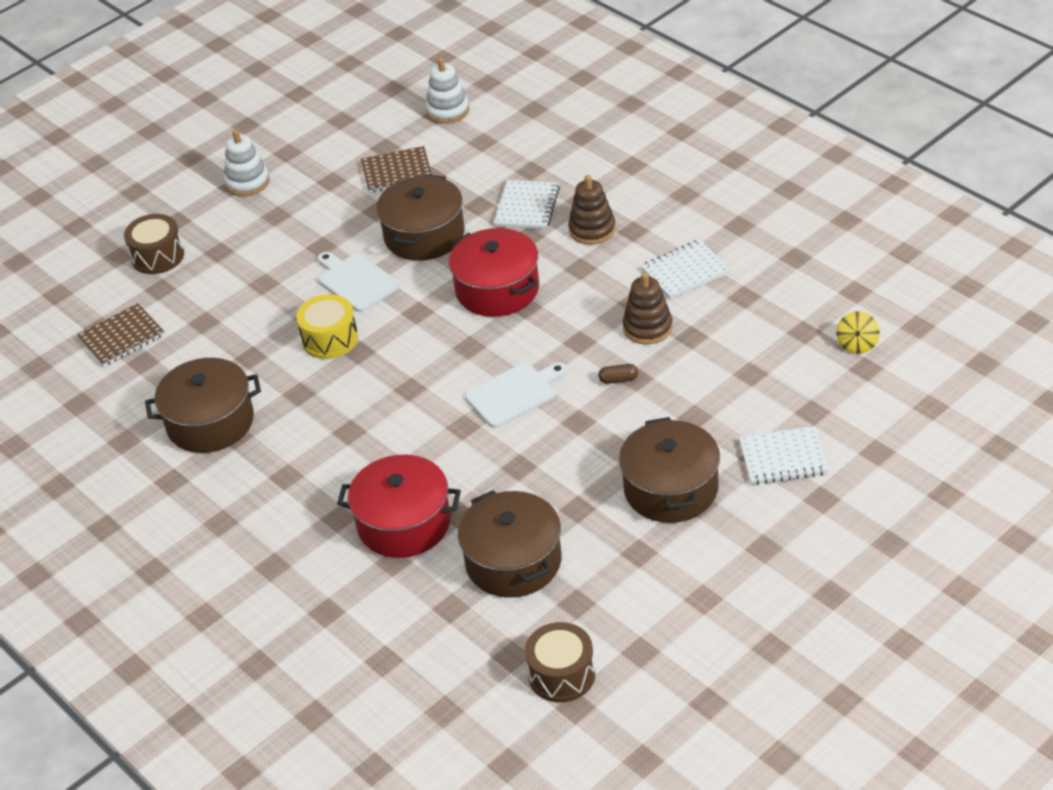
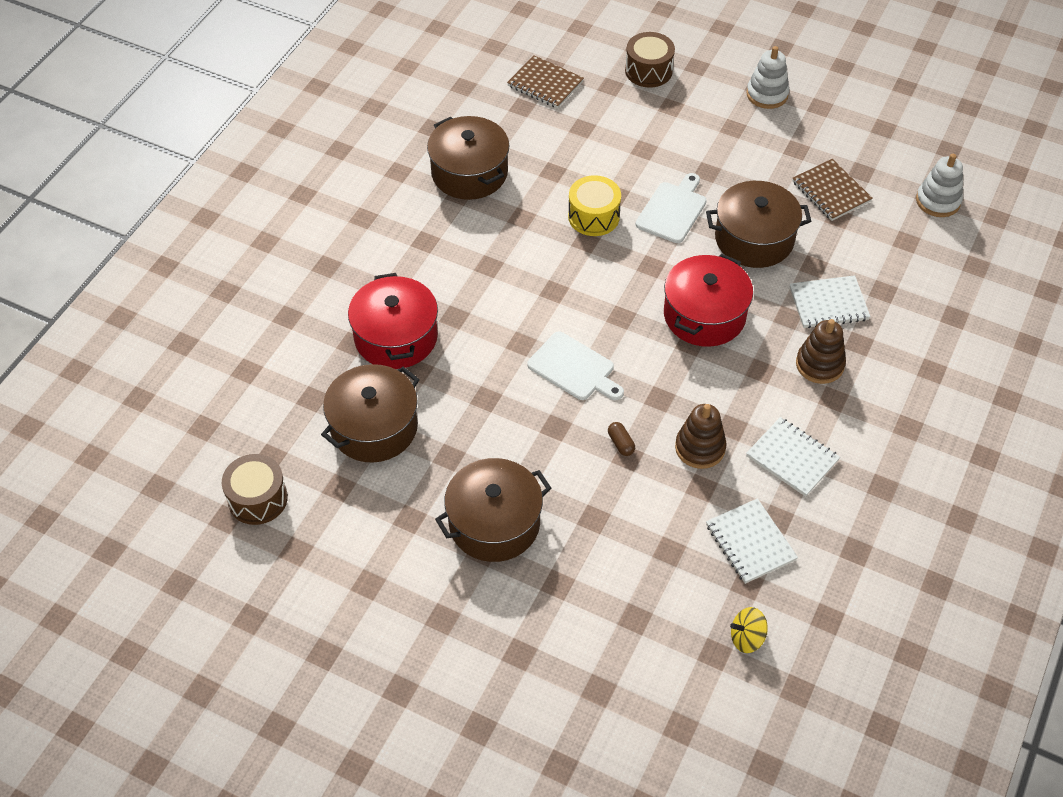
camera: 65 degrees right, 10 degrees up
white notebook [739,426,828,485] -> white notebook moved to [706,498,798,584]

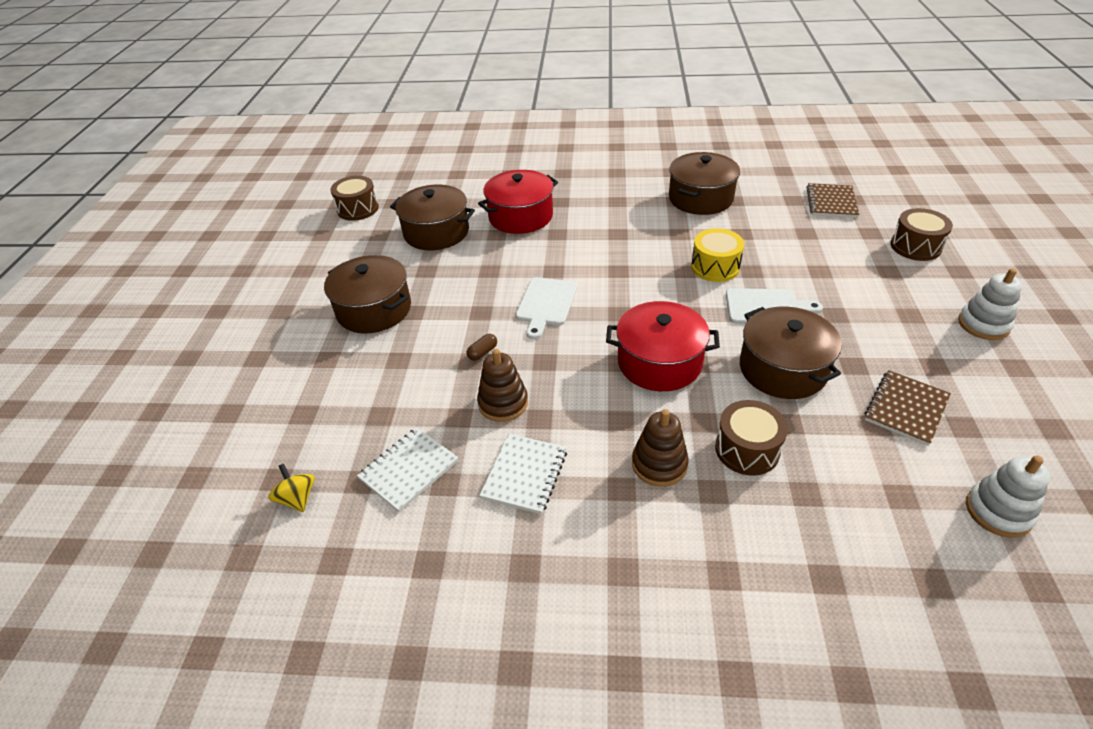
camera: 70 degrees right, 10 degrees down
white notebook [790,275,871,328] -> brown drum [715,400,788,476]

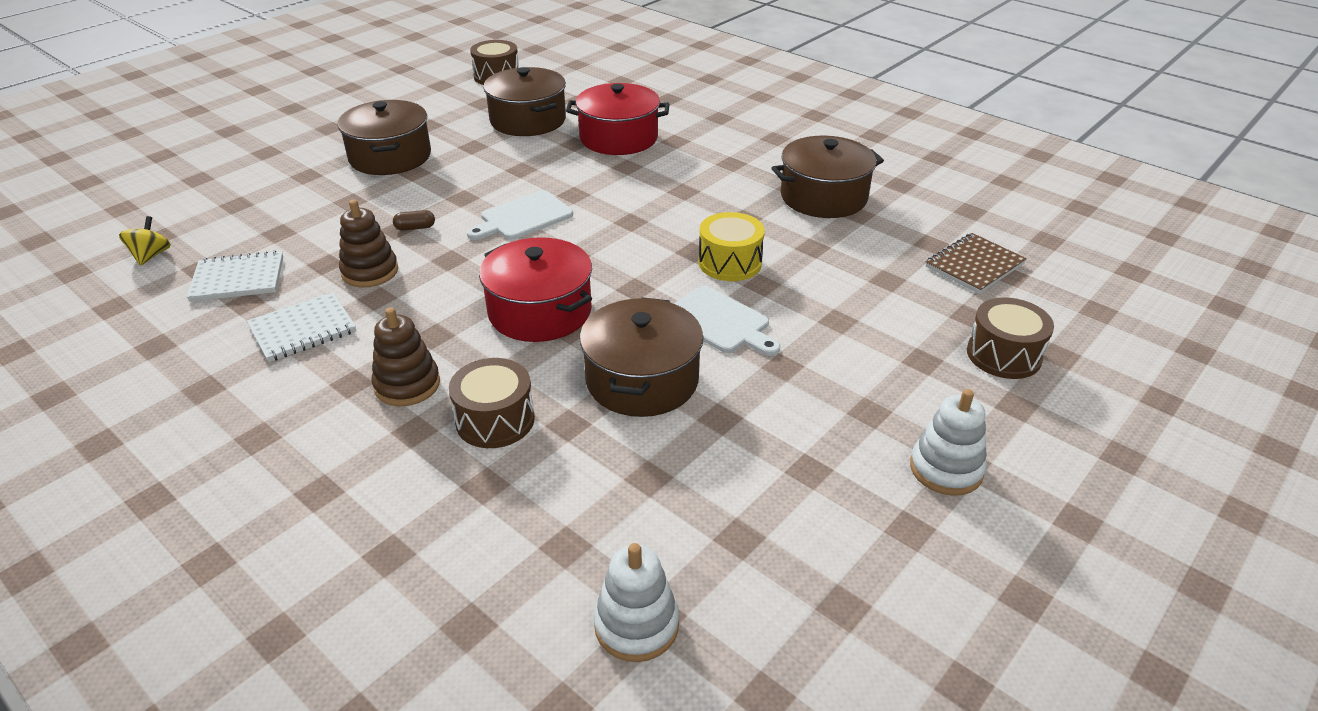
camera: 35 degrees right, 5 degrees down
brown notebook [865,370,951,446] -> none

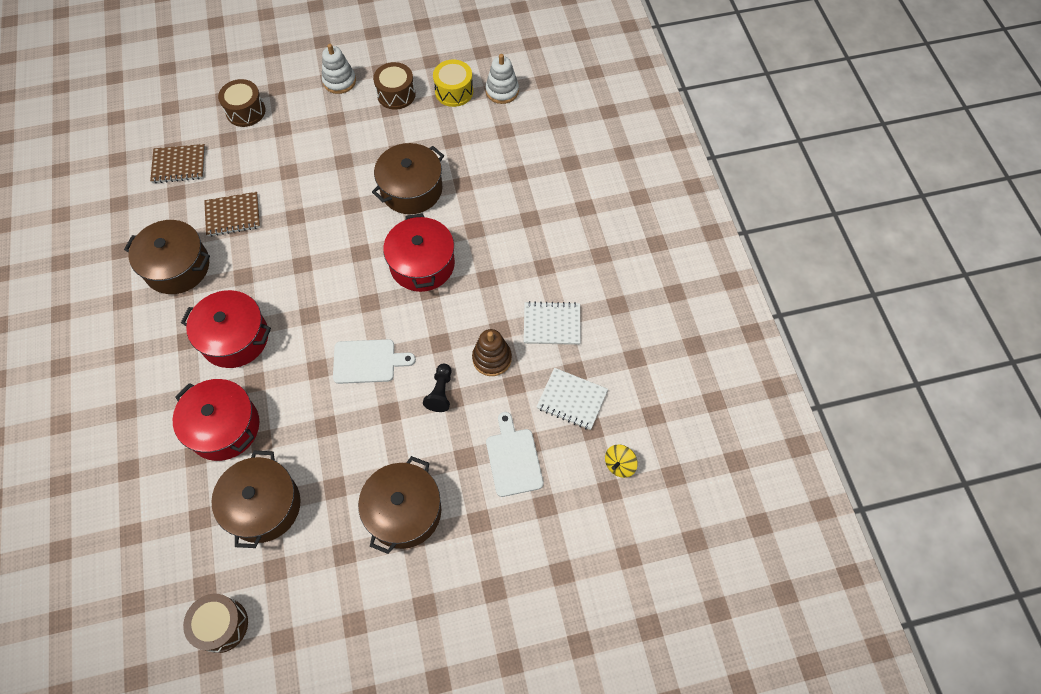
camera: 145 degrees left, 25 degrees up
brown stacking toy [372,307,440,406] -> none
brown capsule [393,210,435,230] -> black pawn [423,364,452,412]
brown drum [449,358,535,448] -> brown drum moved to [373,62,416,109]
white cutting board [673,286,780,356] -> white cutting board moved to [486,412,544,497]
yellow drum [699,212,765,281] -> yellow drum moved to [433,60,473,107]
none -> red pot [181,290,271,368]
none -> brown notebook [204,192,260,236]

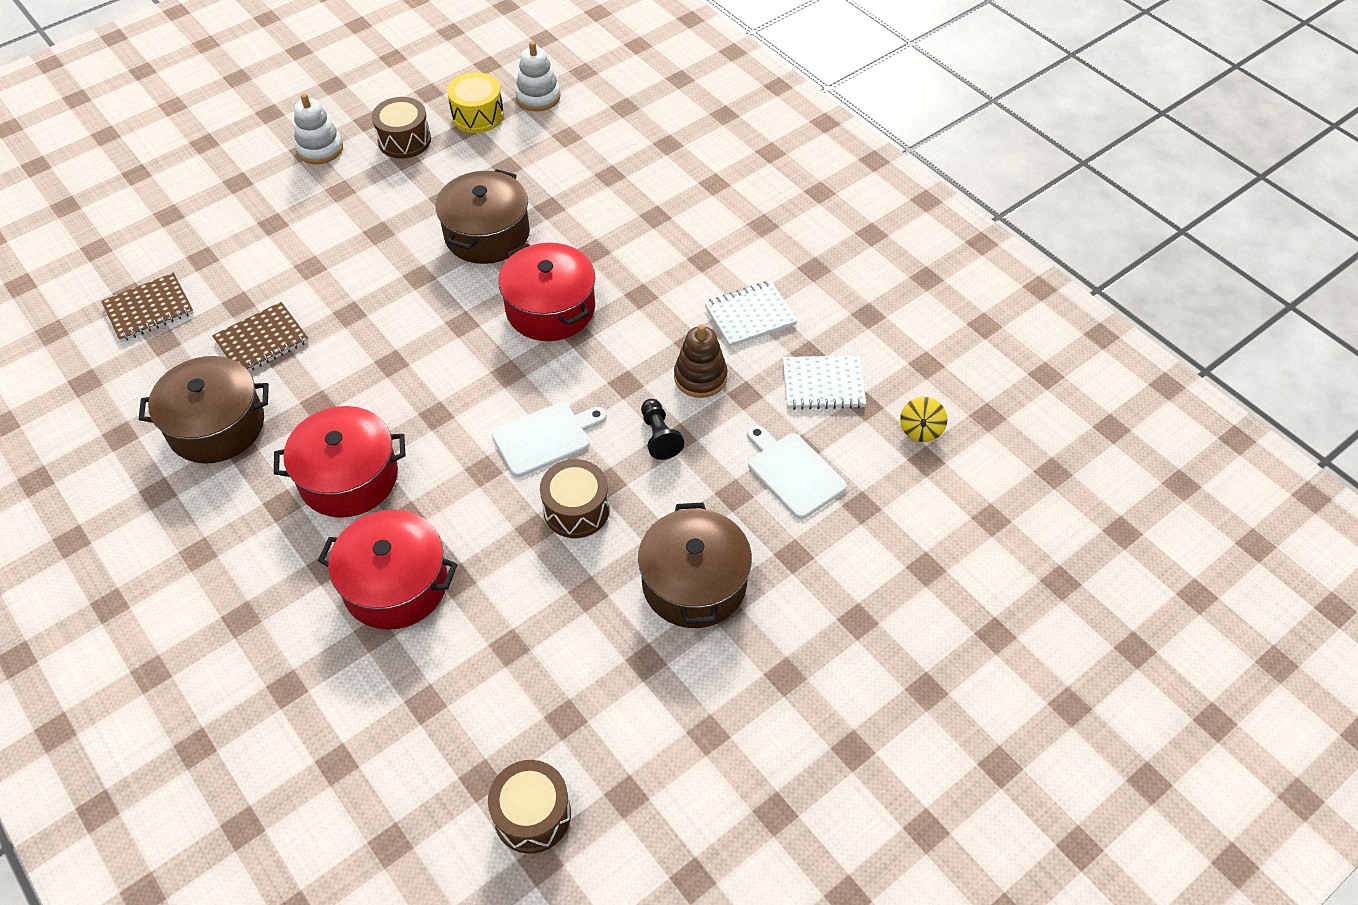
camera: 25 degrees left, 10 degrees down
brown pot [212,451,301,548] -> none
brown drum [218,79,265,127] -> brown drum moved to [540,459,610,538]

